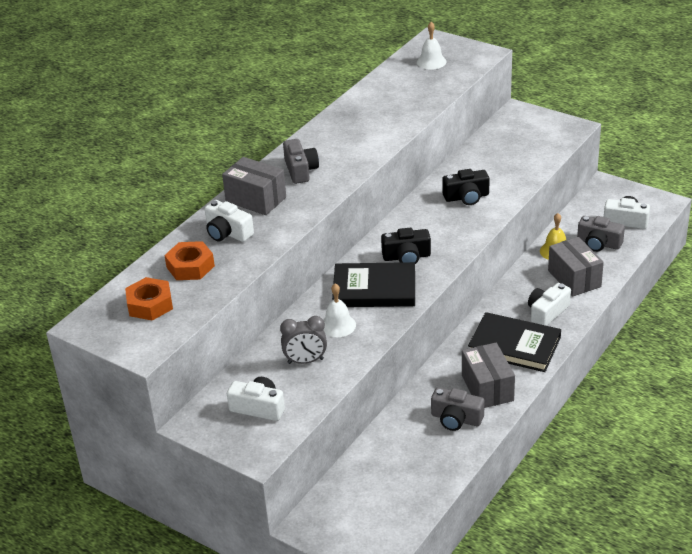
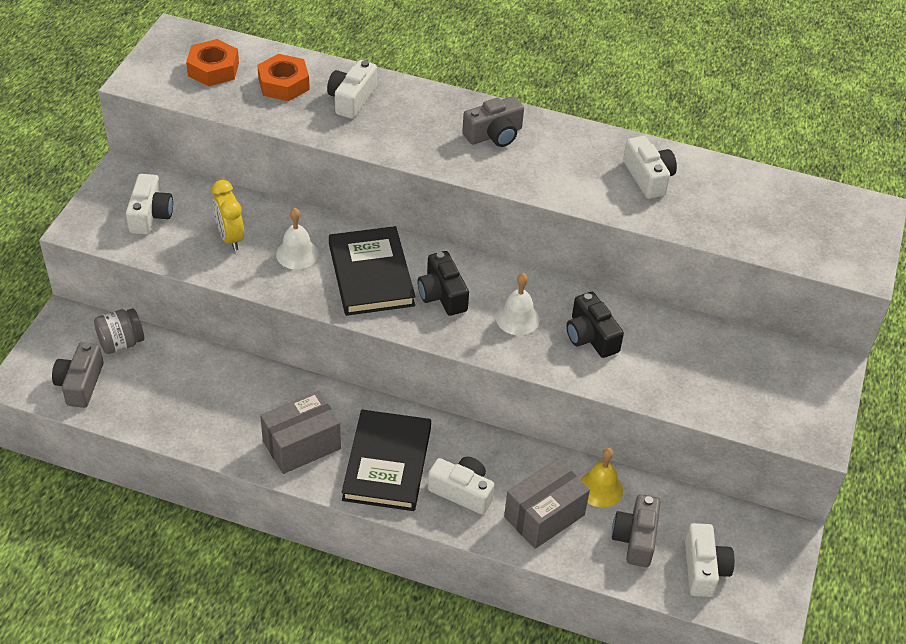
camera: 70 degrees right, 10 degrees up
grey box [222,157,286,215] -> none
grey clock [280,316,327,364] -> yellow clock [212,180,244,251]
white bell [417,22,446,70] -> white bell moved to [496,273,540,335]
grey camera [431,387,485,431] -> grey camera moved to [52,342,104,408]
none -> grey jar [94,308,144,354]
none -> white camera [623,136,677,199]

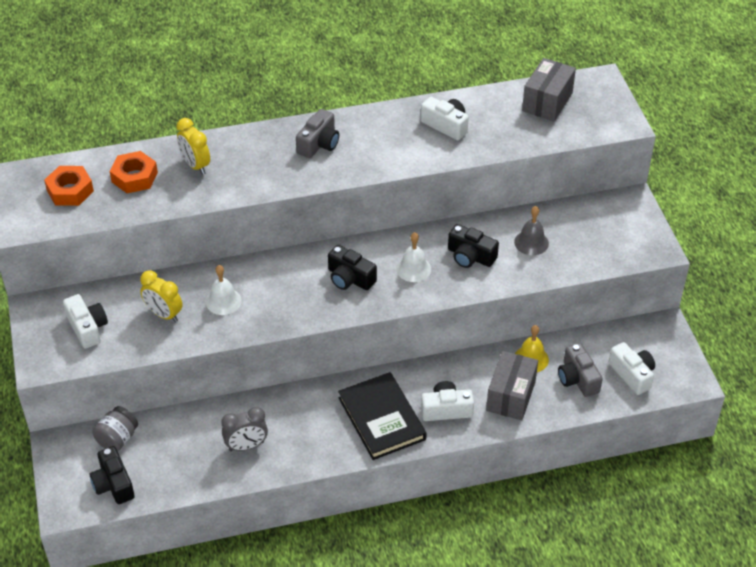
camera: 30 degrees left, 0 degrees up
grey camera [52,342,104,408] -> black camera [89,446,135,504]
grey box [260,391,341,474] -> grey box moved to [522,58,576,121]
white camera [327,60,377,119] -> yellow clock [176,118,210,175]
black book [329,226,416,316] -> none
none -> grey clock [221,407,268,451]
none -> grey bell [514,206,549,255]

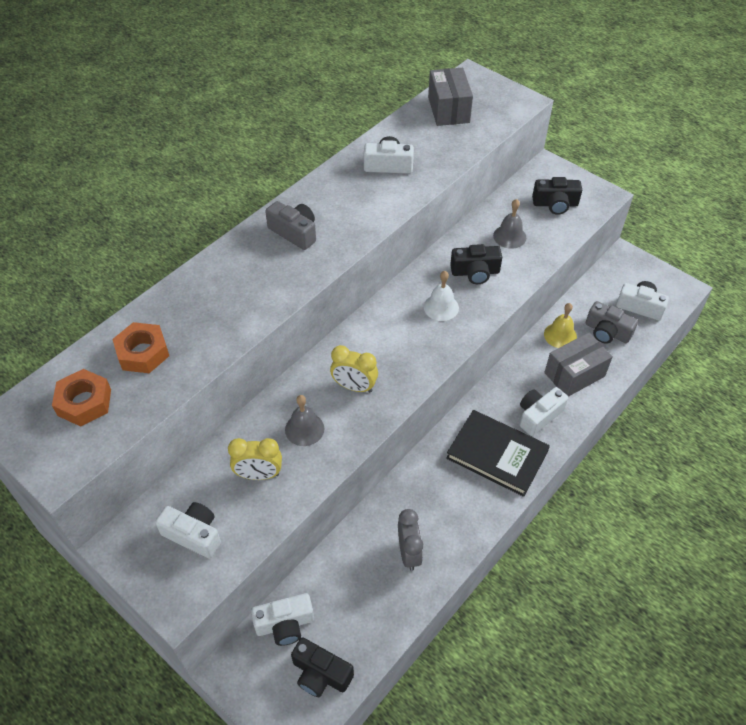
camera: 35 degrees left, 5 degrees up
grey jar [92,406,138,451] -> white camera [251,593,314,646]
yellow clock [176,118,210,175] -> yellow clock moved to [330,345,378,393]
white bell [206,265,242,315] -> grey bell [285,395,324,446]
grey clock [221,407,268,451] -> grey clock turned 45 degrees counterclockwise [398,509,423,571]
grey camera [296,109,339,158] -> grey camera turned 45 degrees counterclockwise [265,201,316,250]
black camera [328,245,377,290] -> black camera moved to [532,177,582,215]
grey box [486,351,538,420] -> grey box turned 75 degrees clockwise [544,333,613,397]

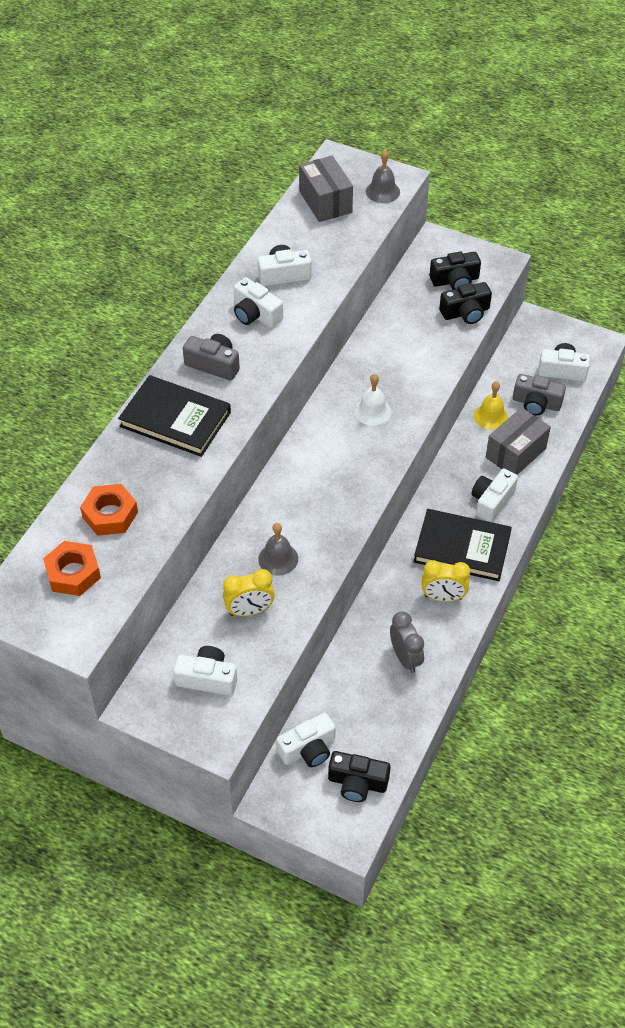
camera: 15 degrees left, 0 degrees up
yellow clock [330,345,378,393] -> yellow clock moved to [422,560,470,602]
black camera [450,244,502,284] -> black camera moved to [439,282,492,324]
grey bell [493,199,526,249] -> grey bell moved to [366,150,400,203]
none -> black book [118,375,231,457]
none -> white camera [234,277,283,328]

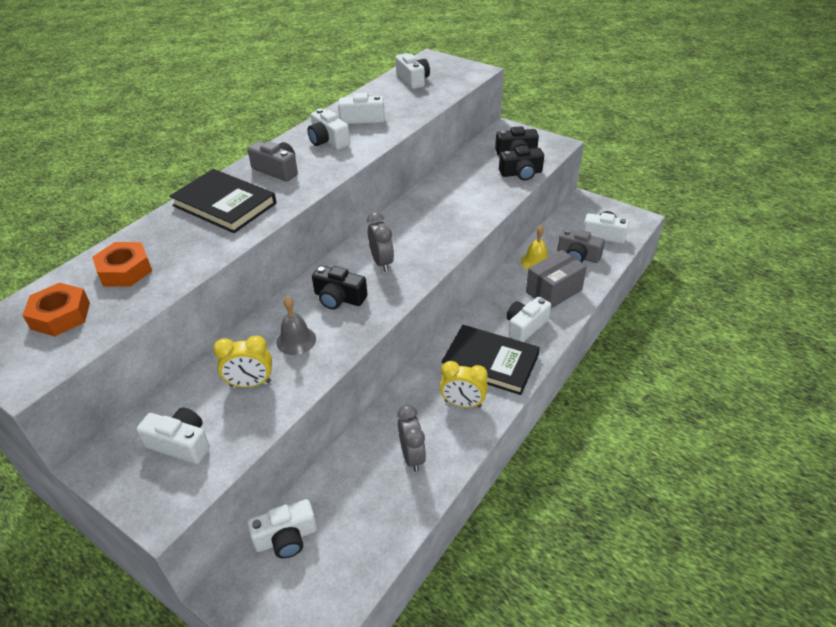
camera: 10 degrees right, 10 degrees down
grey box [299,156,353,222] -> white camera [395,53,430,89]
black camera [328,751,390,802] -> black camera moved to [312,265,368,310]
white bell [354,374,391,426] -> none
grey bell [366,150,400,203] -> none
none -> grey clock [367,212,394,272]

